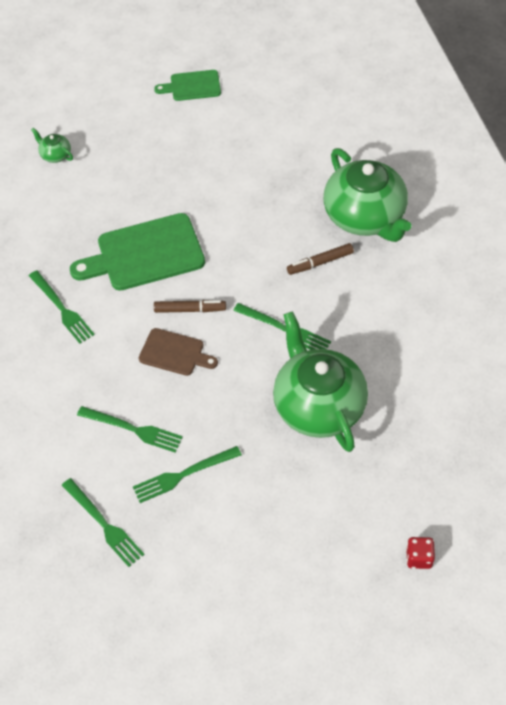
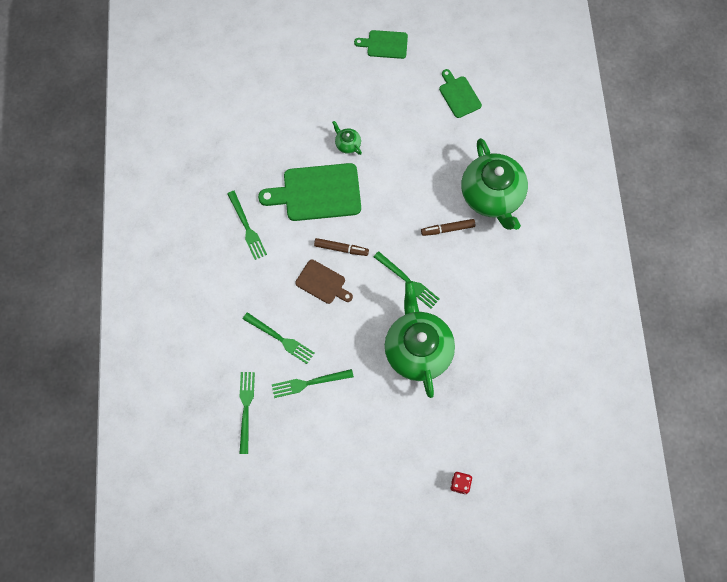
camera: 10 degrees right, 15 degrees up
green teapot [31,127,73,163] -> green teapot moved to [332,121,362,155]
green fork [62,478,144,567] -> green fork turned 150 degrees counterclockwise [239,372,255,454]
none -> green cutting board [439,69,482,118]

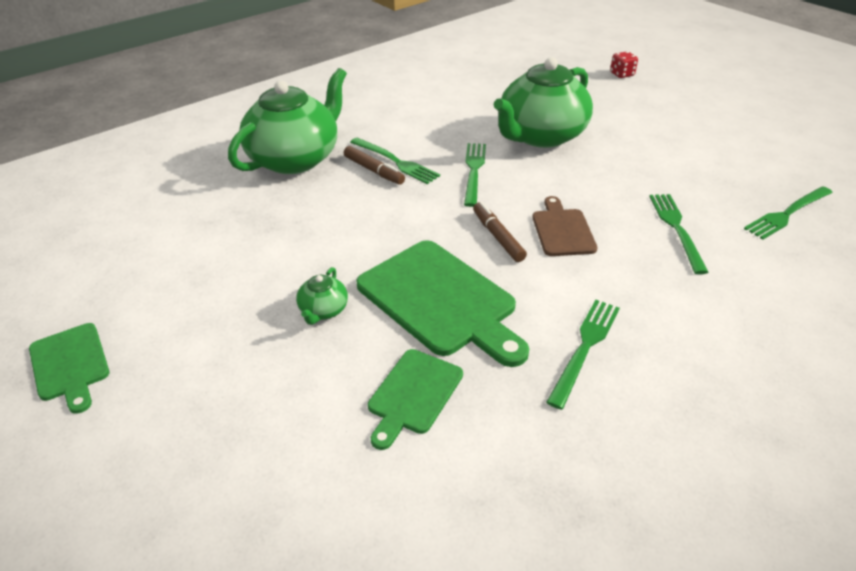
camera: 125 degrees left, 30 degrees down
green fork [272,369,354,398] -> green fork moved to [350,138,440,184]
green cutting board [439,69,482,118] -> green cutting board moved to [368,349,463,450]

